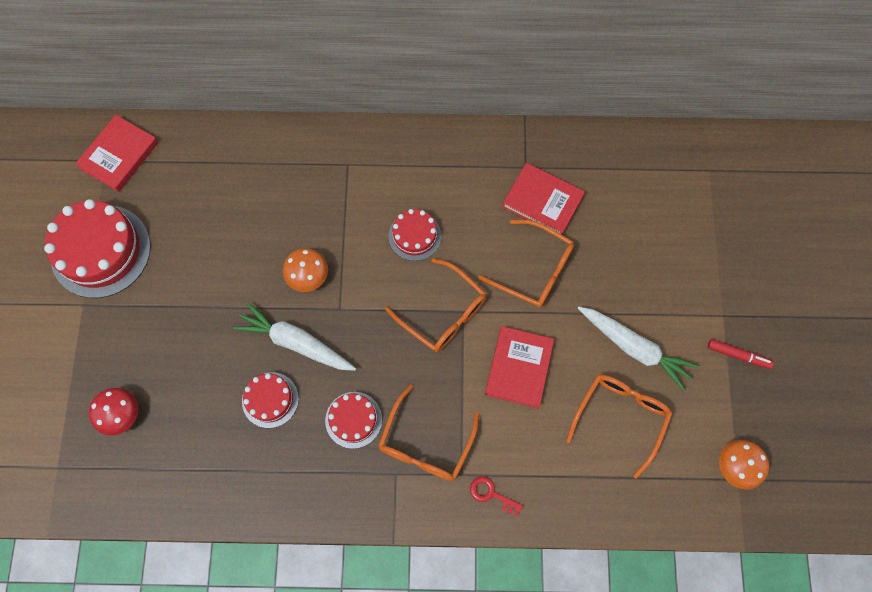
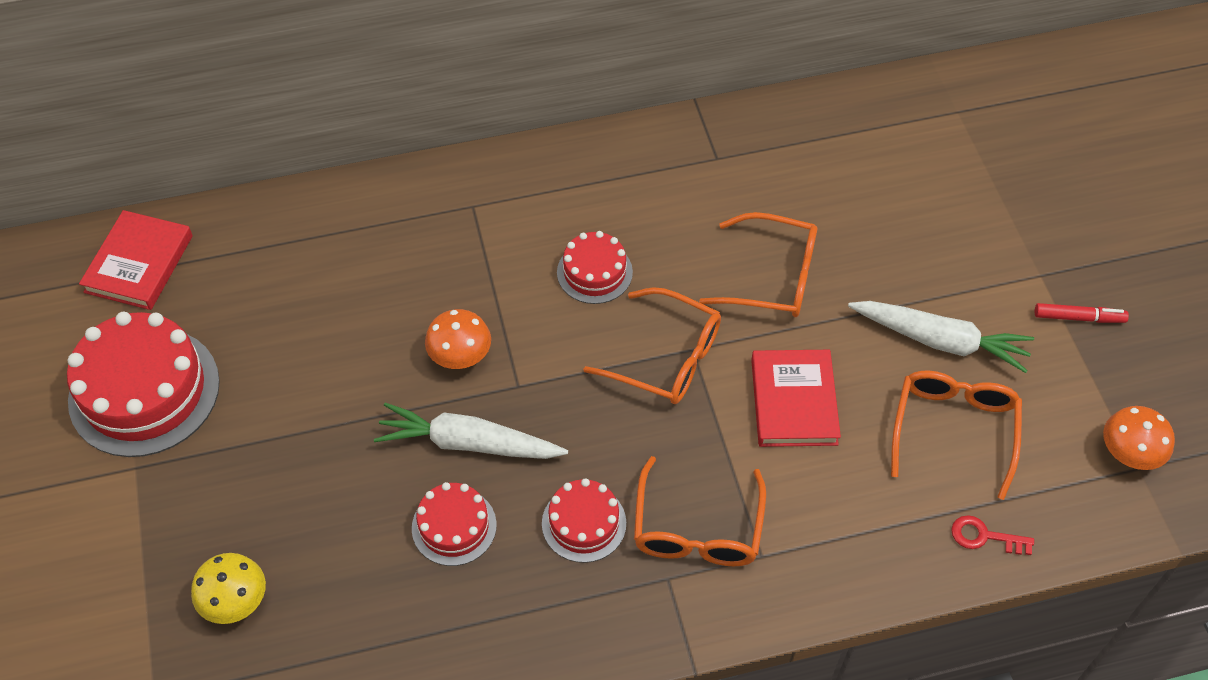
camera: 15 degrees left, 15 degrees down
red mushroom [89,388,138,436] -> yellow mushroom [191,553,266,624]
red key [470,476,523,516] -> red key moved to [951,515,1034,555]
red book [502,163,585,235] -> none

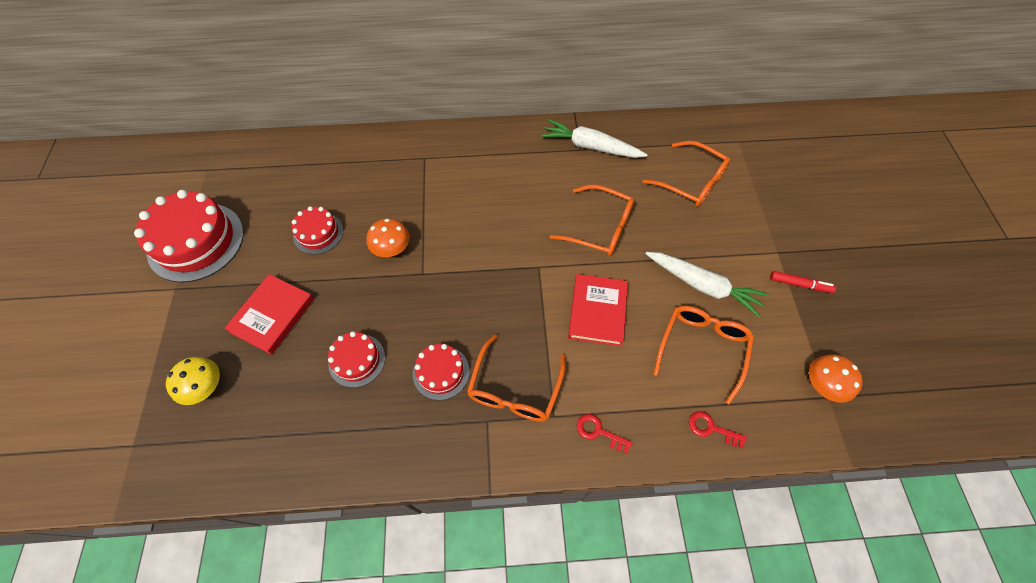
camera: 10 degrees right, 5 degrees up
red book [79,210,193,310] -> red book moved to [224,274,314,355]
white carrot [374,403,568,459] -> white carrot moved to [541,119,648,158]
red cake [557,231,633,304] -> red cake moved to [292,206,343,255]
orange glasses [583,287,721,404] -> orange glasses moved to [643,141,731,207]
none -> red key [577,414,632,454]

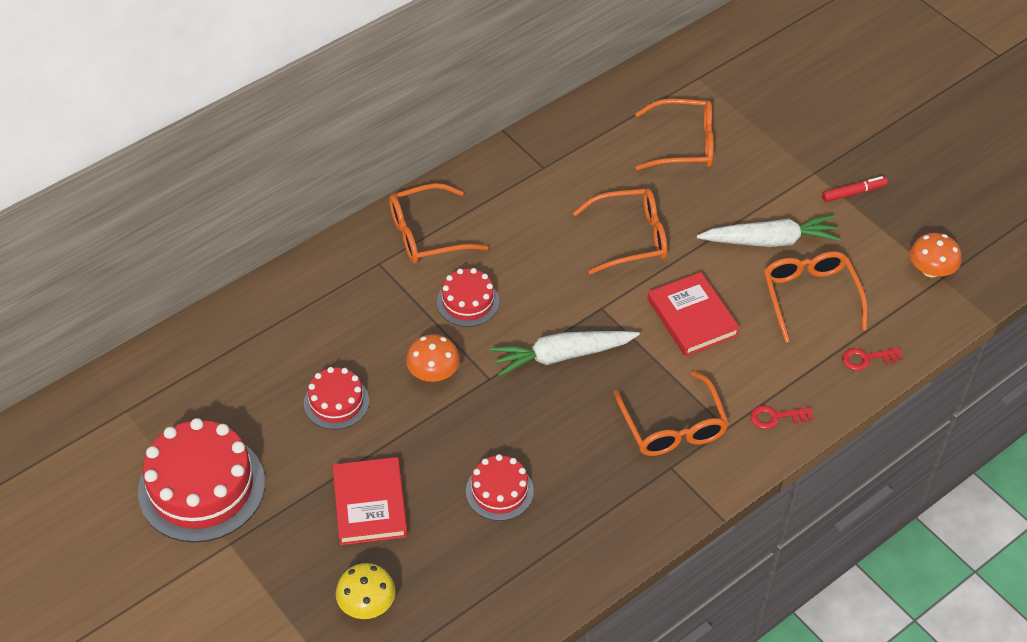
camera: 35 degrees left, 10 degrees down
red cake [413,344,469,400] -> red cake moved to [437,268,499,327]
white carrot [541,119,648,158] -> white carrot moved to [490,331,640,377]
none -> orange glasses [389,183,488,264]

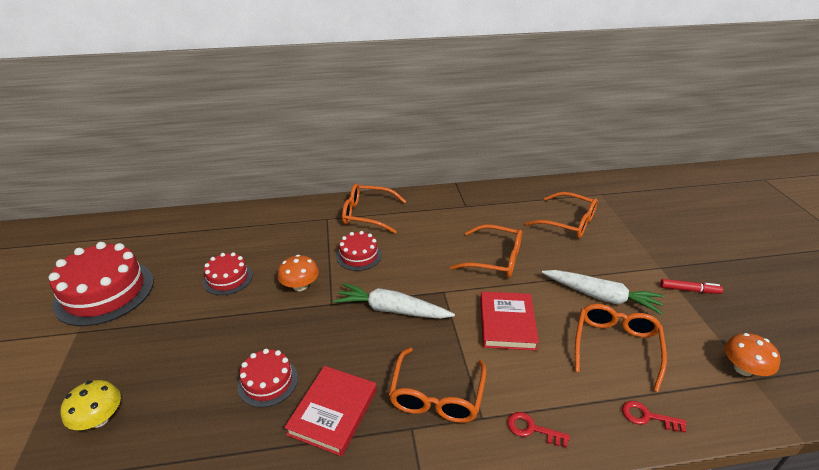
camera: 30 degrees right, 15 degrees down
red book [332,457,408,545] -> red book moved to [284,366,377,456]

